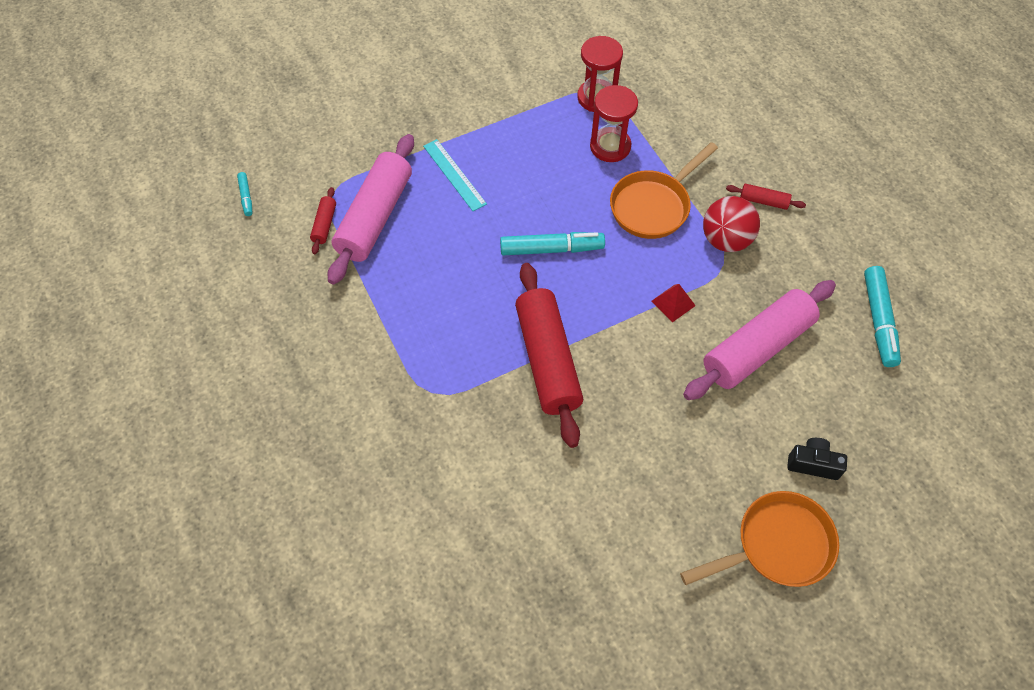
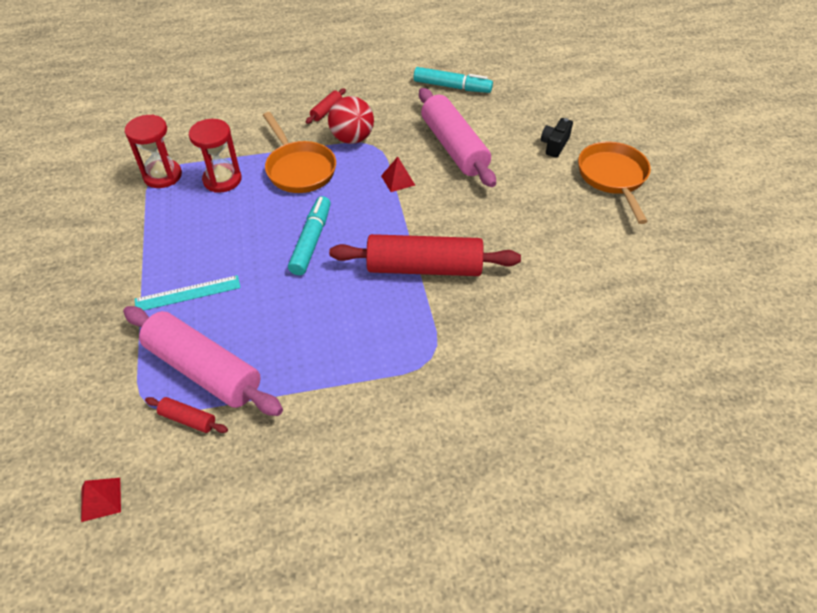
camera: 75 degrees left, 10 degrees down
turquoise marker [237,172,253,216] -> red pyramid [81,478,121,522]

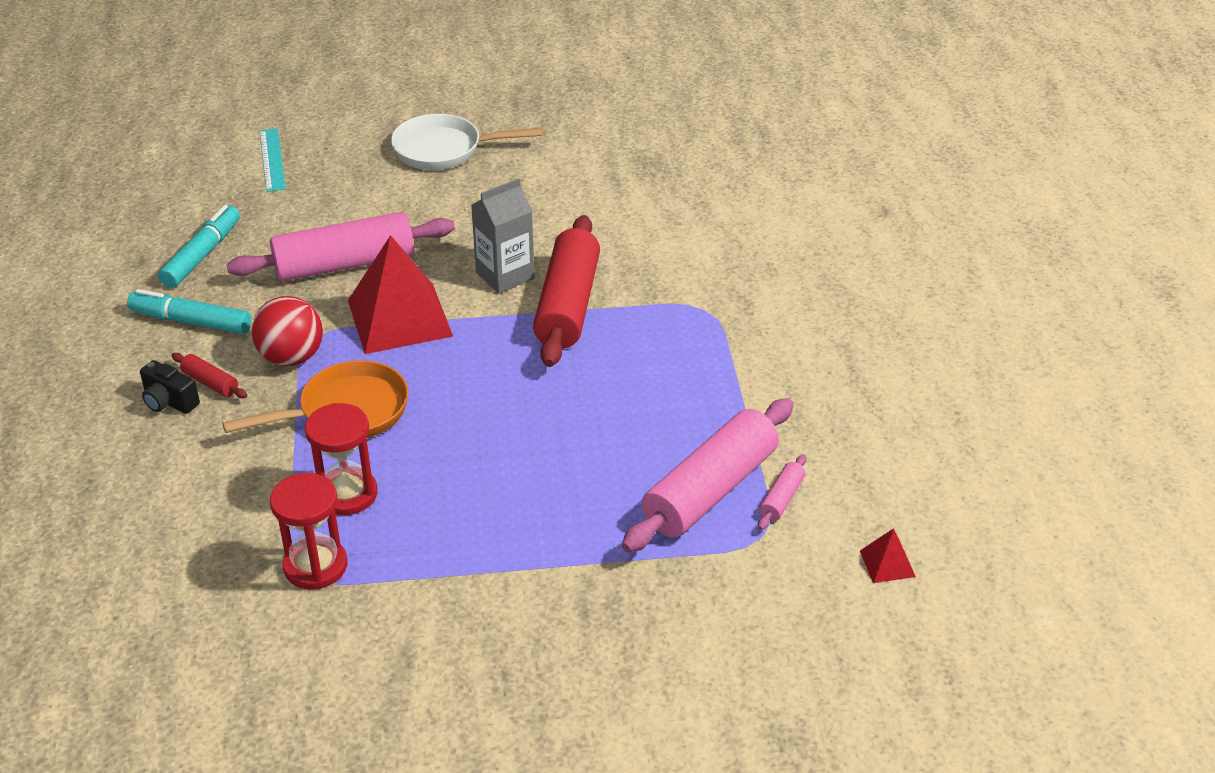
camera: 85 degrees left, 10 degrees down
turquoise ruler [135,275,241,310] -> turquoise ruler moved to [260,128,286,192]
red rolling pin [145,397,228,433] -> pink rolling pin [758,454,806,530]
turquoise marker [288,196,331,275] -> turquoise marker moved to [127,289,251,334]
red pyramid [381,157,415,192] -> red pyramid [348,235,453,354], size x2.36
black camera [541,118,573,158] -> black camera moved to [140,360,200,414]
orange pan [578,142,651,224] -> white pan [391,114,543,170]
none -> grey carton [471,178,534,294]

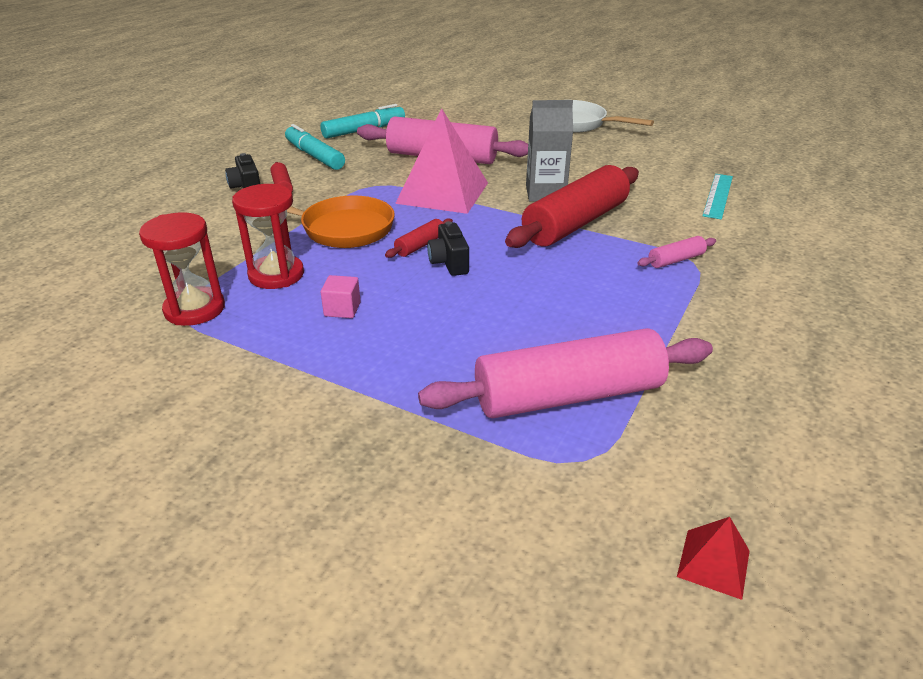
camera: 35 degrees right, 5 degrees down
red ball [251,296,323,366] -> none
turquoise ruler [260,128,286,192] -> turquoise ruler moved to [702,174,733,220]
red pyramid [348,235,453,354] -> pink pyramid [395,108,488,214]
pink rolling pin [758,454,806,530] -> pink rolling pin moved to [637,236,716,268]
none -> pink cube [321,275,361,318]
none -> red rolling pin [385,218,453,258]
none -> black camera [427,221,469,276]

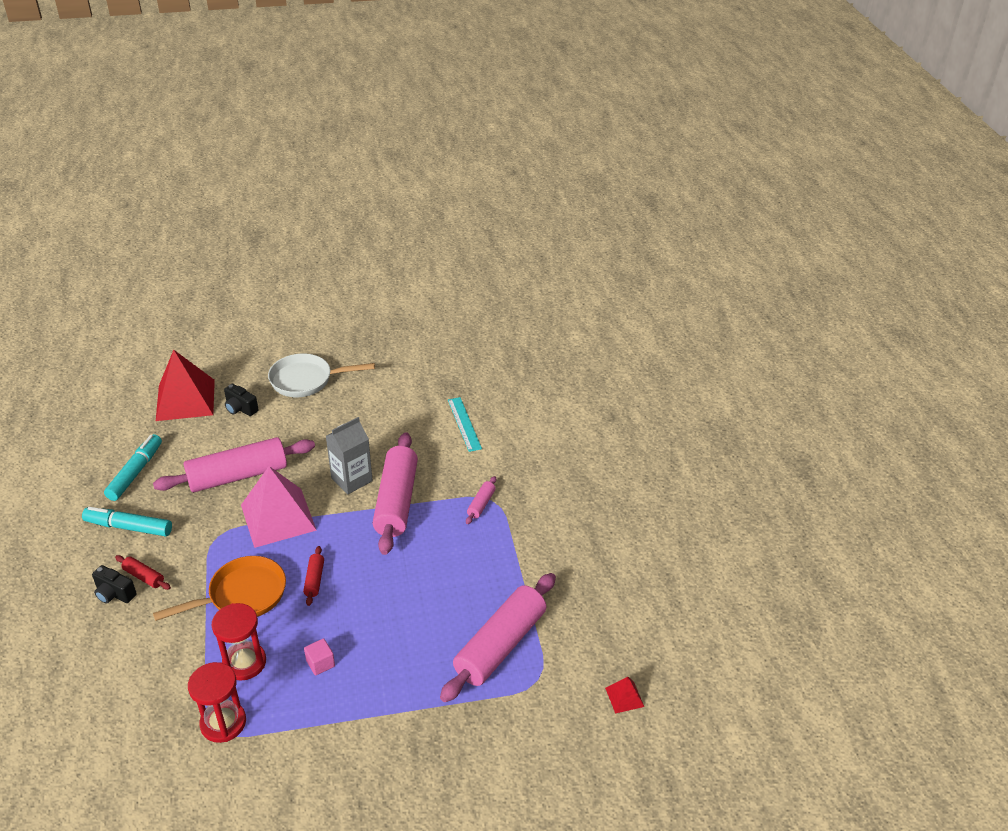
camera: 40 degrees left, 5 degrees up
black camera [427,221,469,276] -> black camera moved to [224,384,259,416]
red rolling pin [505,165,639,248] -> pink rolling pin [373,432,418,555]
none -> red pyramid [156,350,215,421]

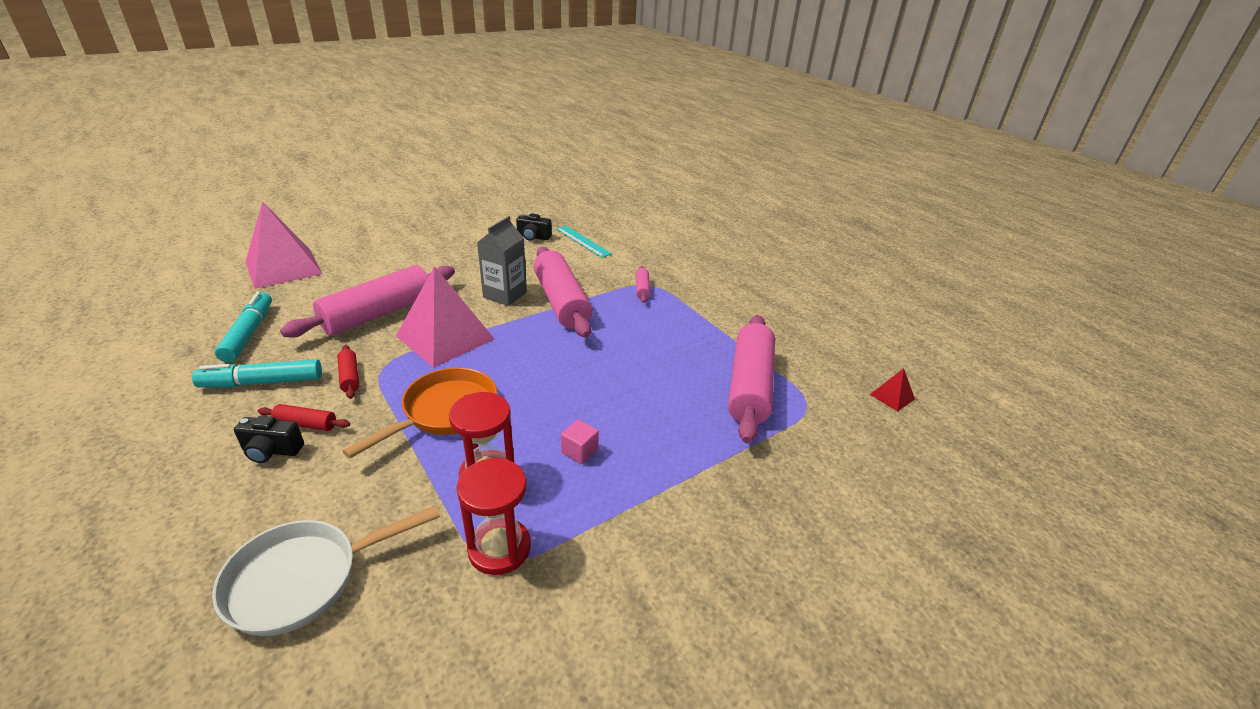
camera: 25 degrees left, 5 degrees down
red pyramid [156,350,215,421] -> pink pyramid [245,202,322,289]
black camera [224,384,259,416] -> black camera moved to [516,213,552,241]
white pan [268,354,375,397] -> white pan moved to [212,505,440,636]
red rolling pin [303,546,324,606] -> red rolling pin moved to [337,345,359,399]

